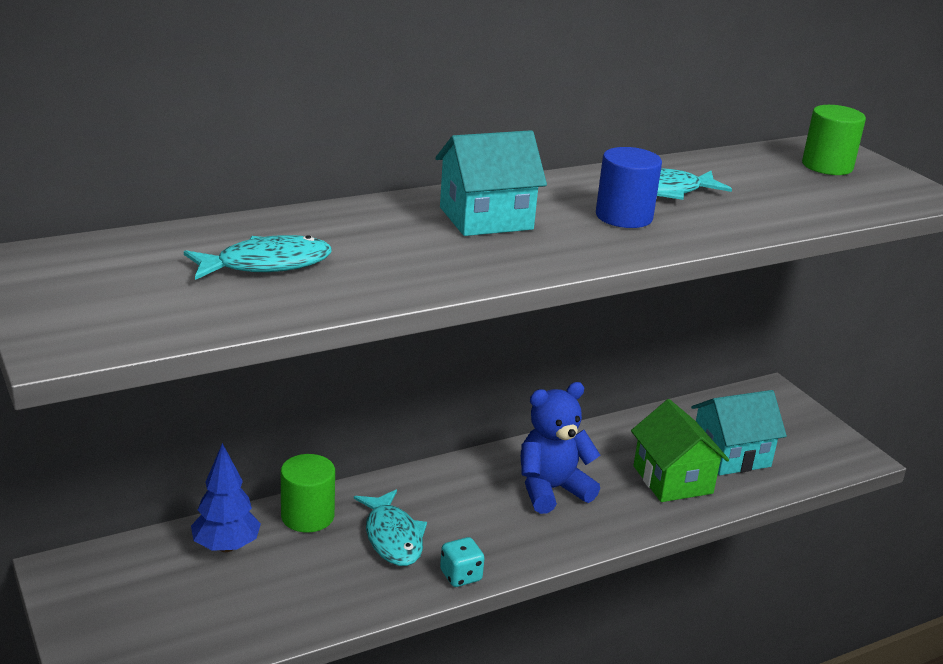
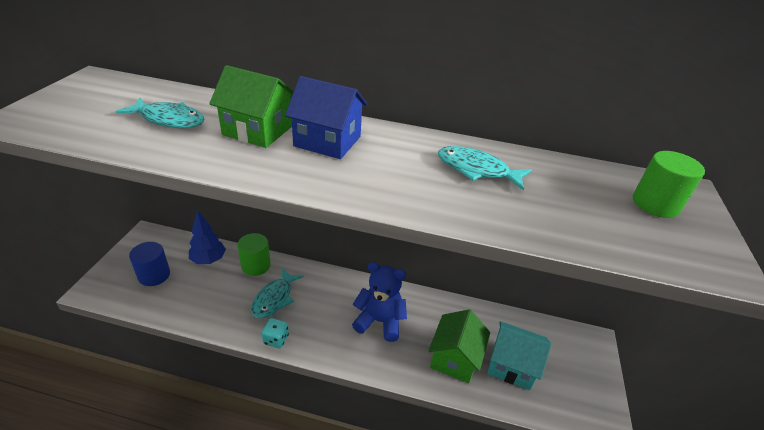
camera: 40 degrees right, 10 degrees up
turquoise house [435,130,547,236] -> blue house [285,76,368,159]
blue cylinder [596,147,662,228] -> blue cylinder moved to [129,242,170,286]
none -> green house [209,65,294,148]

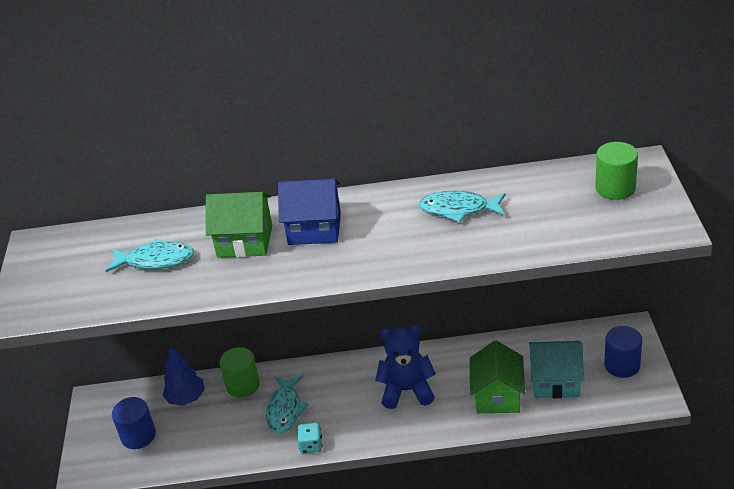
camera: 10 degrees left, 0 degrees up
none -> blue cylinder [604,326,642,378]

